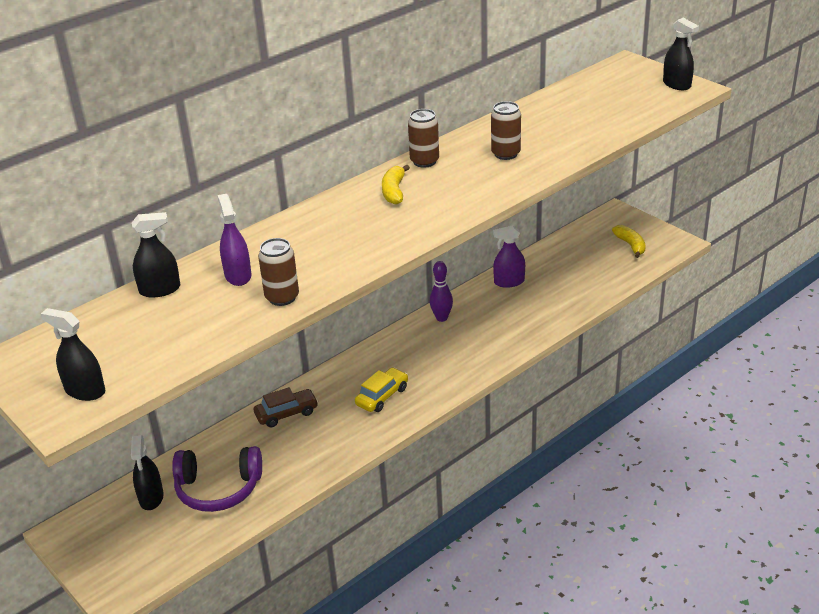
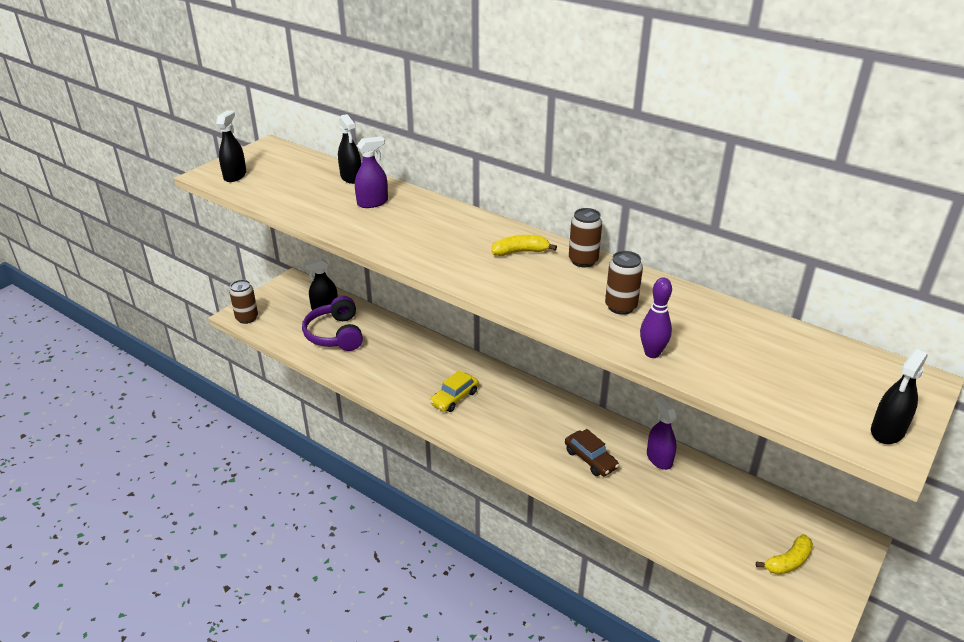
camera: 75 degrees right, 0 degrees up
brown car [254,387,318,427] -> brown car moved to [565,429,619,476]
brown can [258,238,299,306] -> brown can moved to [229,280,258,324]
yellow car [355,367,408,412] -> yellow car turned 105 degrees clockwise [430,370,479,412]
purple bowling pin [430,261,453,322] -> purple bowling pin moved to [640,278,672,358]

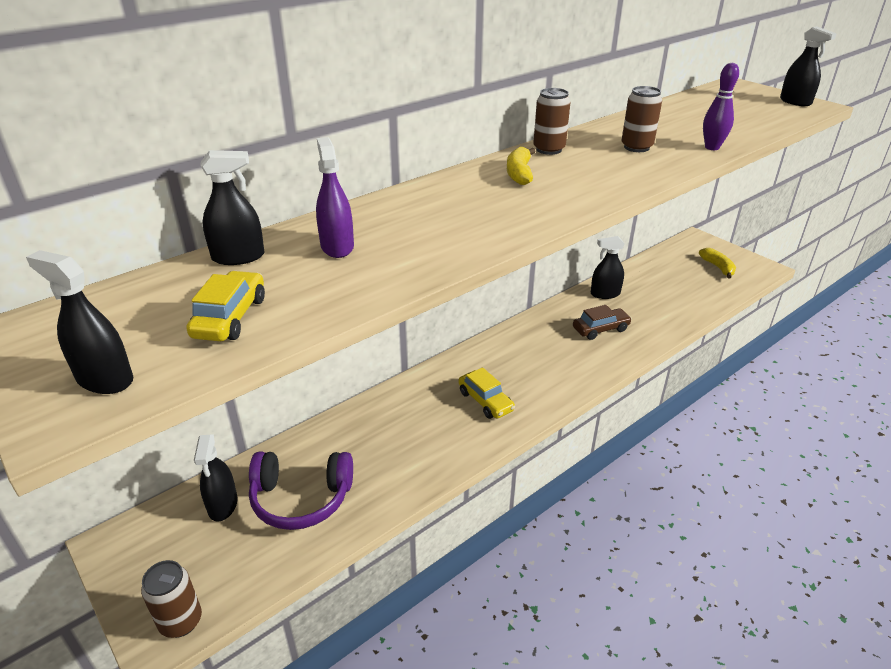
camera: 75 degrees left, 0 degrees up
purple spray bottle [647,397,677,470] -> black spray bottle [591,236,624,299]
none -> yellow car [186,271,265,341]

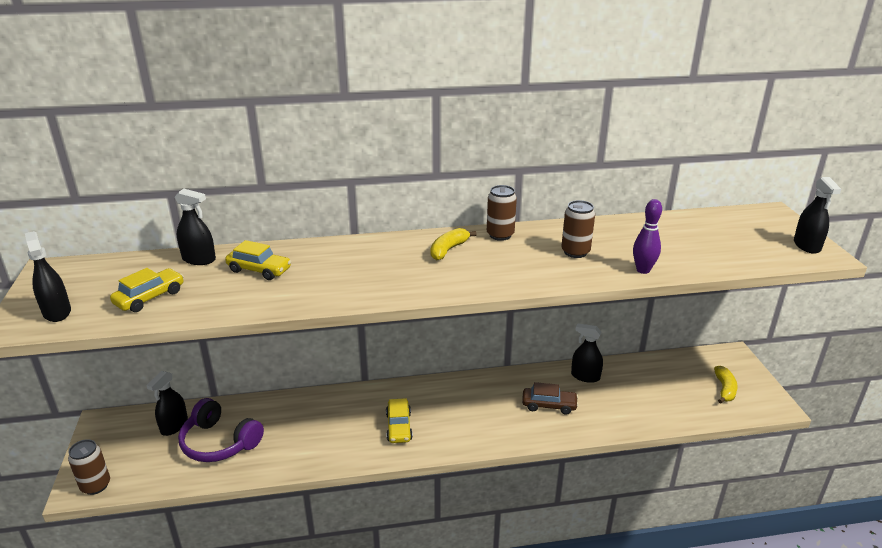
camera: 30 degrees right, 5 degrees down
purple spray bottle [316,137,354,258] -> yellow car [225,240,291,280]

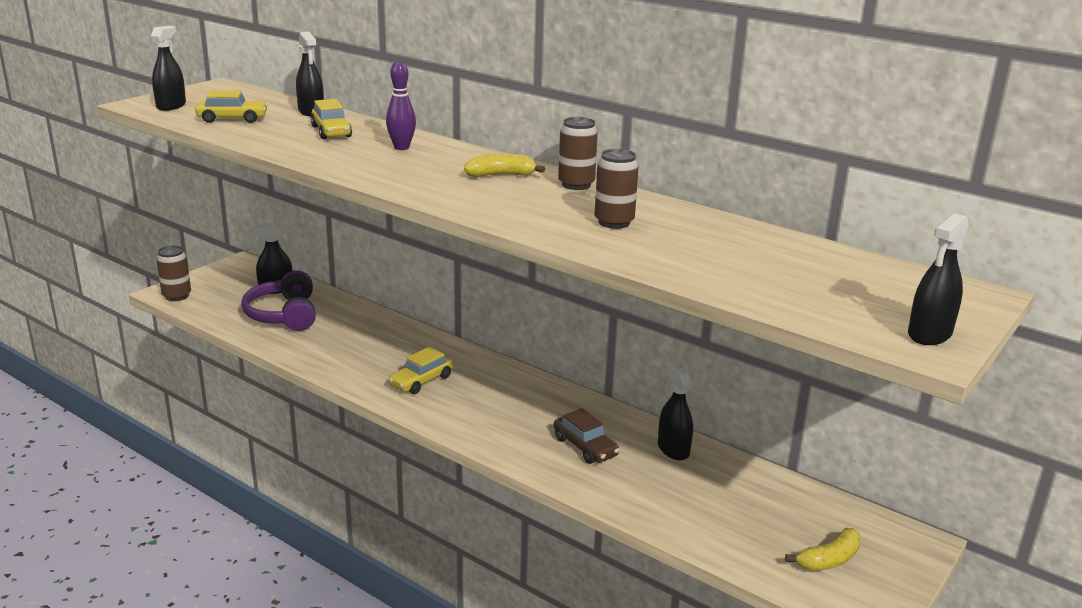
camera: 45 degrees right, 5 degrees down
purple bowling pin [633,199,662,274] -> purple bowling pin moved to [386,61,416,150]

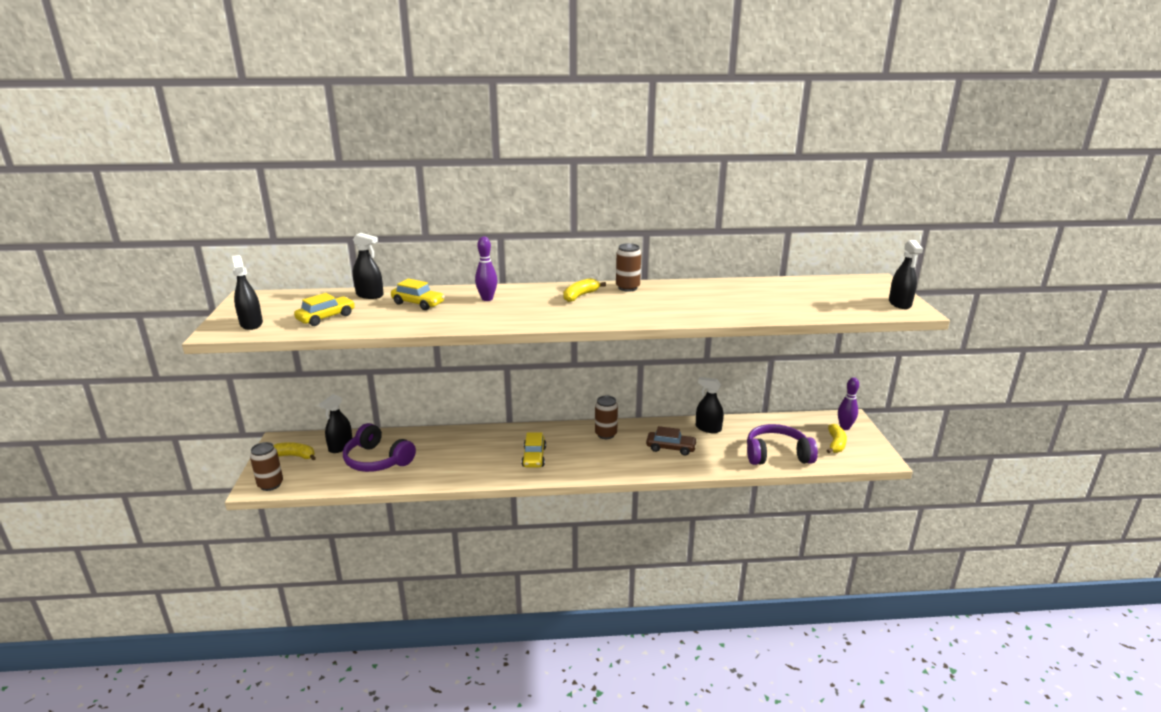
camera: 40 degrees left, 0 degrees up
brown can [595,149,639,229] -> brown can moved to [595,396,618,439]
none -> yellow banana [274,442,316,460]
none -> purple headphones [747,424,818,465]
none -> purple bowling pin [838,377,859,430]

